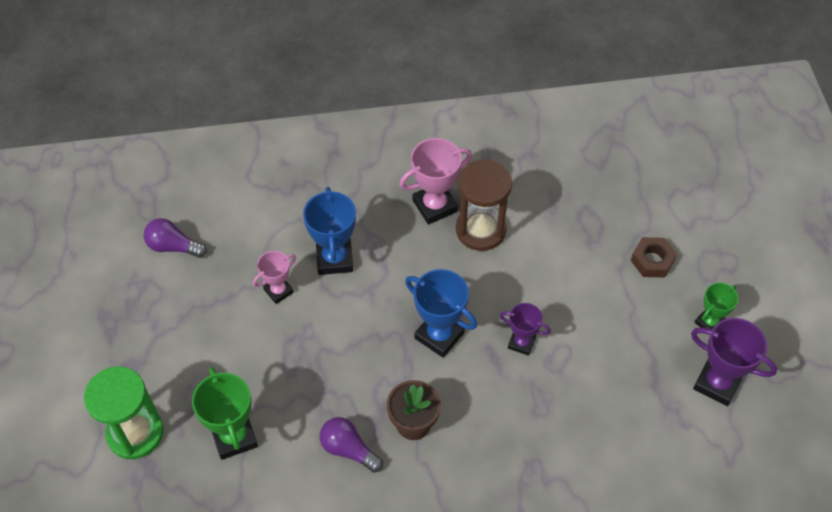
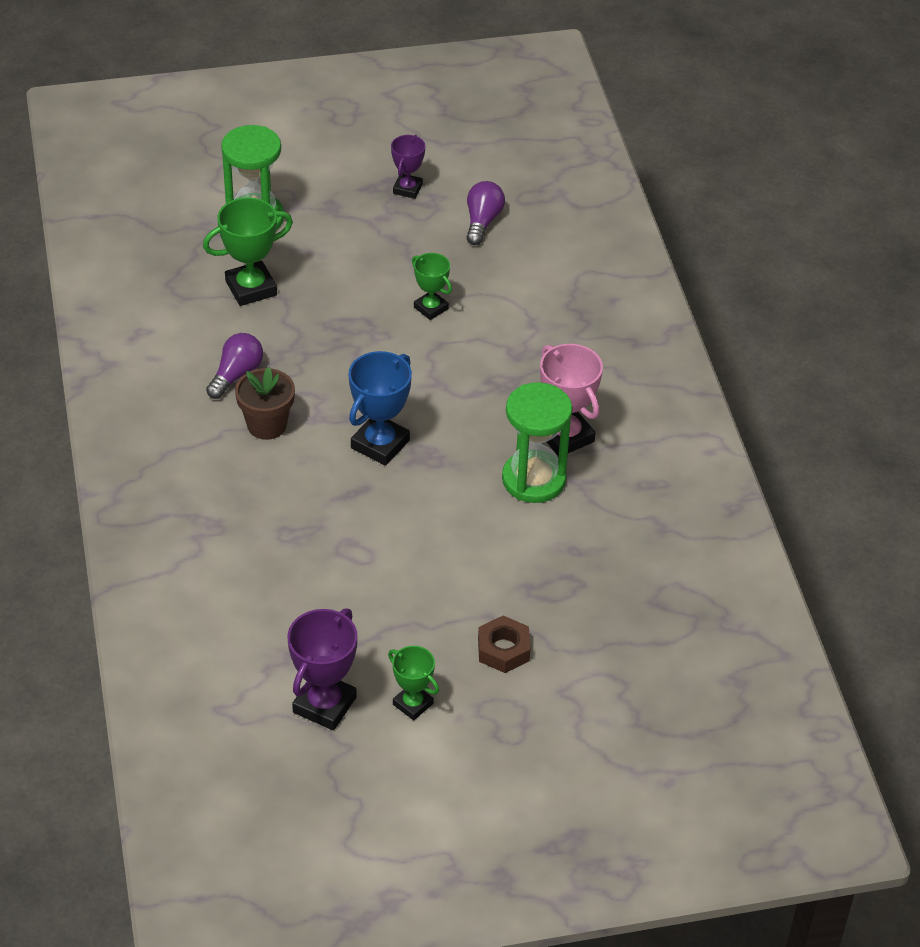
camera: 85 degrees right, 10 degrees down
pink trophy [253,251,296,304] -> green trophy [412,253,452,320]
blue trophy [303,187,356,275] -> none
brown hourglass [456,159,512,251] -> green hourglass [502,382,572,503]
purple trophy [500,303,551,356] -> purple trophy moved to [391,135,425,199]

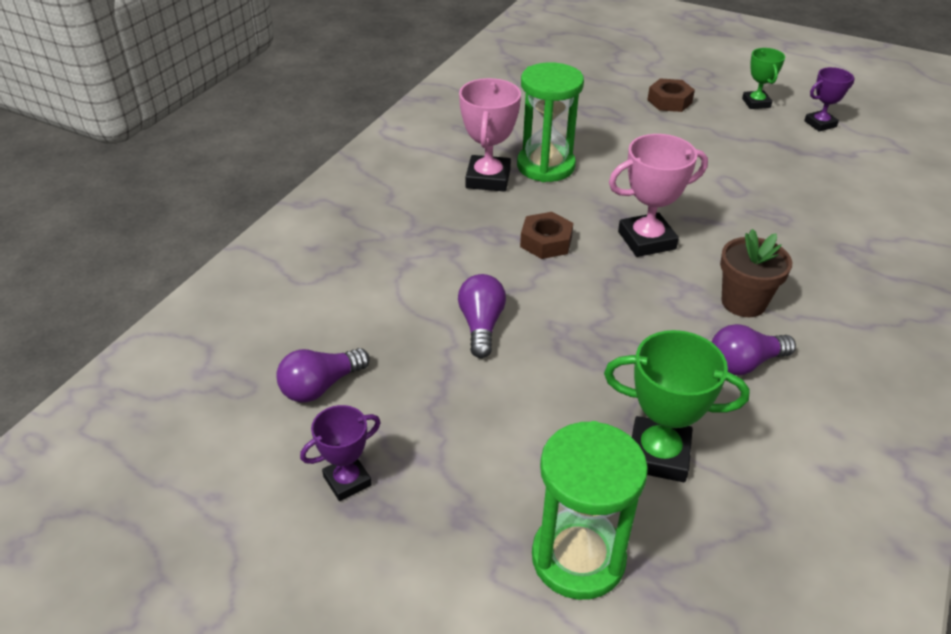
camera: 140 degrees left, 5 degrees down
purple trophy [287,608,358,730] -> purple trophy [804,67,855,132], size x0.62
blue trophy [349,351,412,466] -> pink trophy [609,134,708,257]
green trophy [412,253,452,320] -> purple light bulb [458,274,506,358]
none -> brown nut [520,212,573,259]

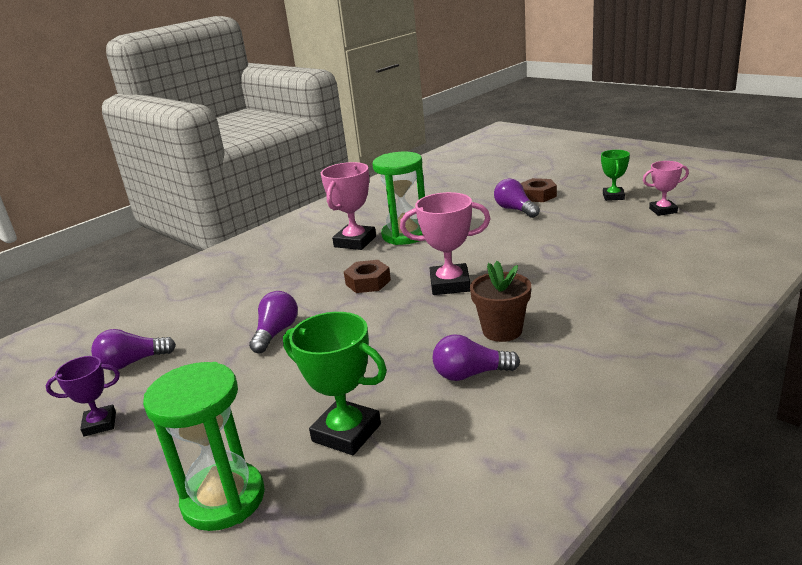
camera: 20 degrees right, 15 degrees down
purple trophy [804,67,855,132] -> pink trophy [643,161,689,216]
none -> purple light bulb [494,179,540,218]

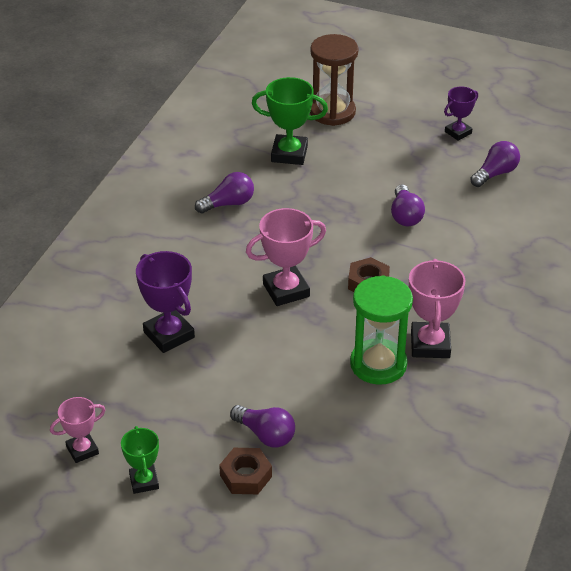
camera: 155 degrees right, 15 degrees up
green hourglass [143,362,265,531] -> brown hourglass [310,34,358,126]
brown flower pot [470,261,531,342] -> none
none -> purple trophy [136,251,195,353]

